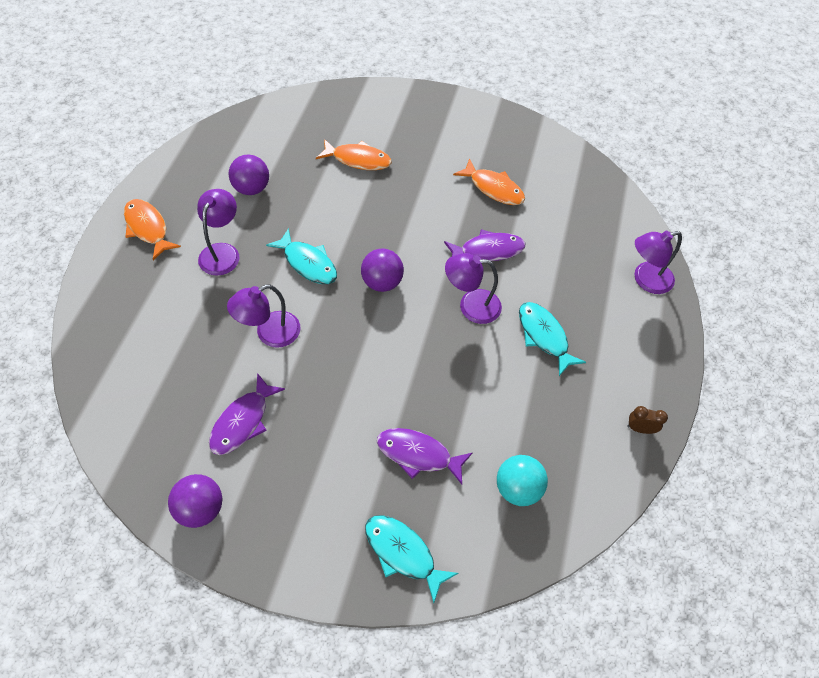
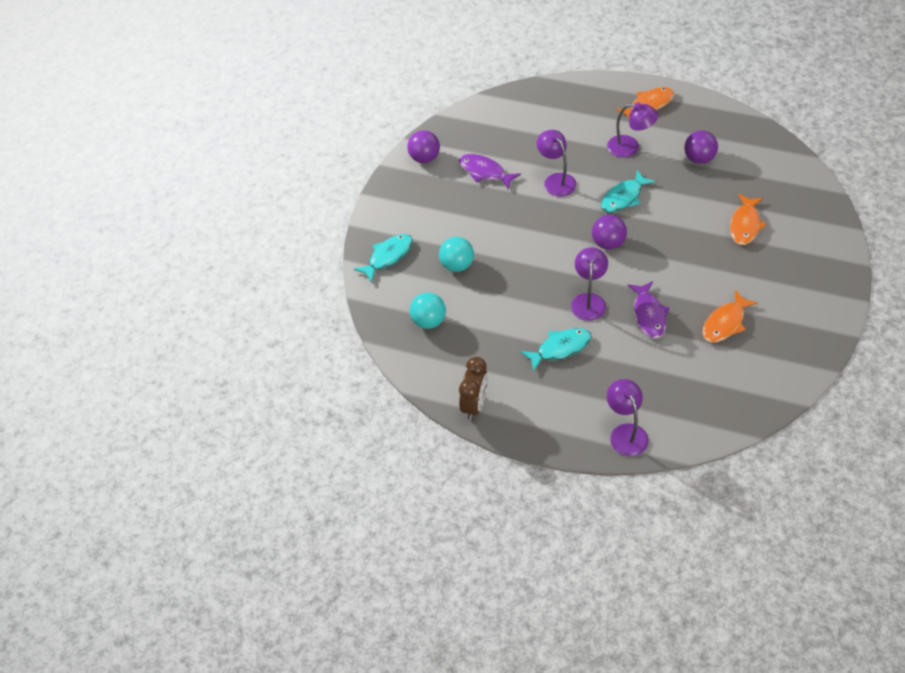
camera: 100 degrees right, 5 degrees down
purple fish [377,428,472,484] -> turquoise ball [439,237,474,272]
brown clock [627,406,668,434] -> brown clock [459,357,488,420], size x1.80

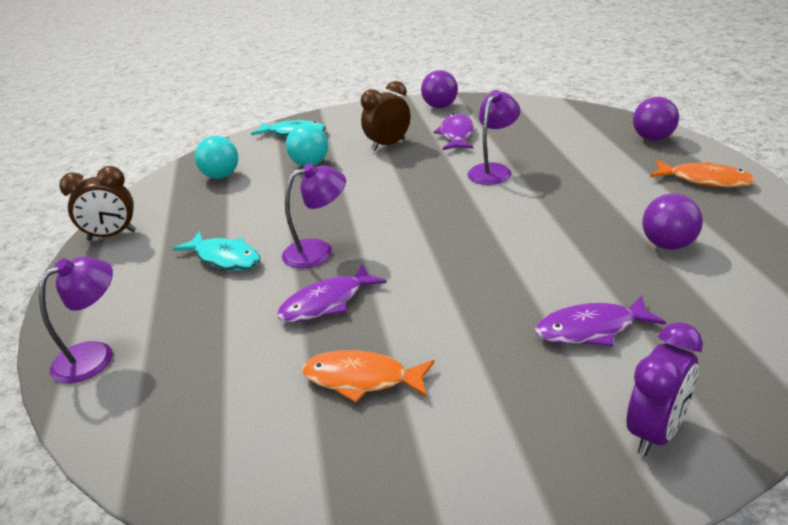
camera: 60 degrees right, 20 degrees down
purple ball [592,215,627,250] -> purple ball moved to [633,97,679,141]
turquoise fish [601,170,656,213] -> none
purple lamp [607,102,658,158] -> none
orange fish [730,194,766,245] -> purple fish [535,295,666,347]
none -> brown clock [361,81,410,151]
none -> purple clock [627,322,703,456]

